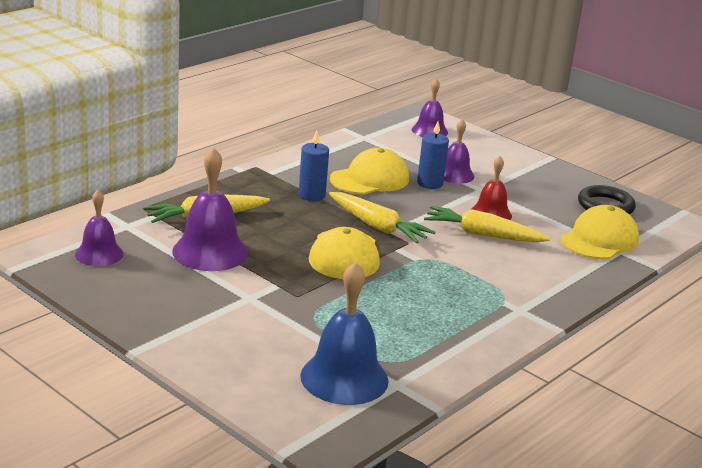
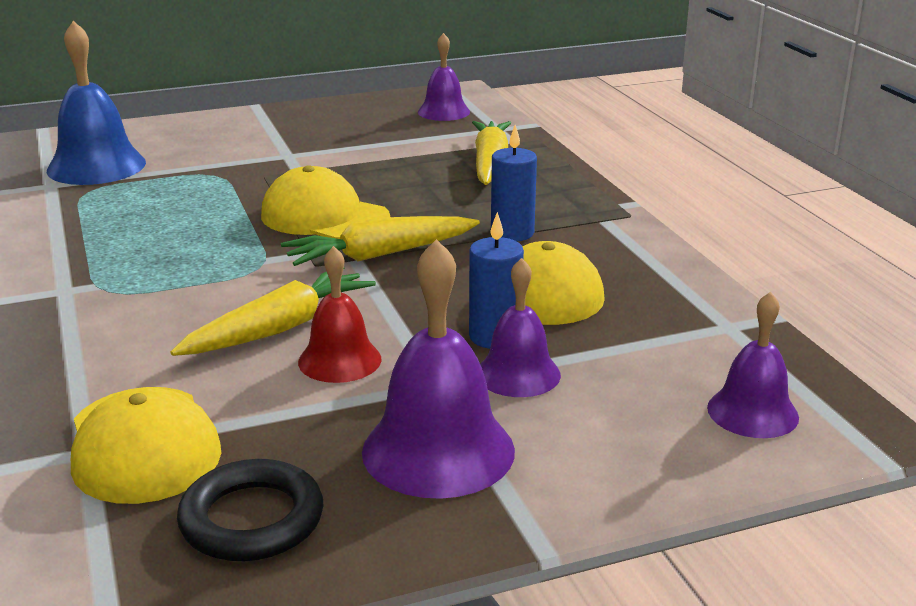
camera: 120 degrees right, 0 degrees up
purple bell [172,147,248,271] -> purple bell moved to [362,239,515,499]

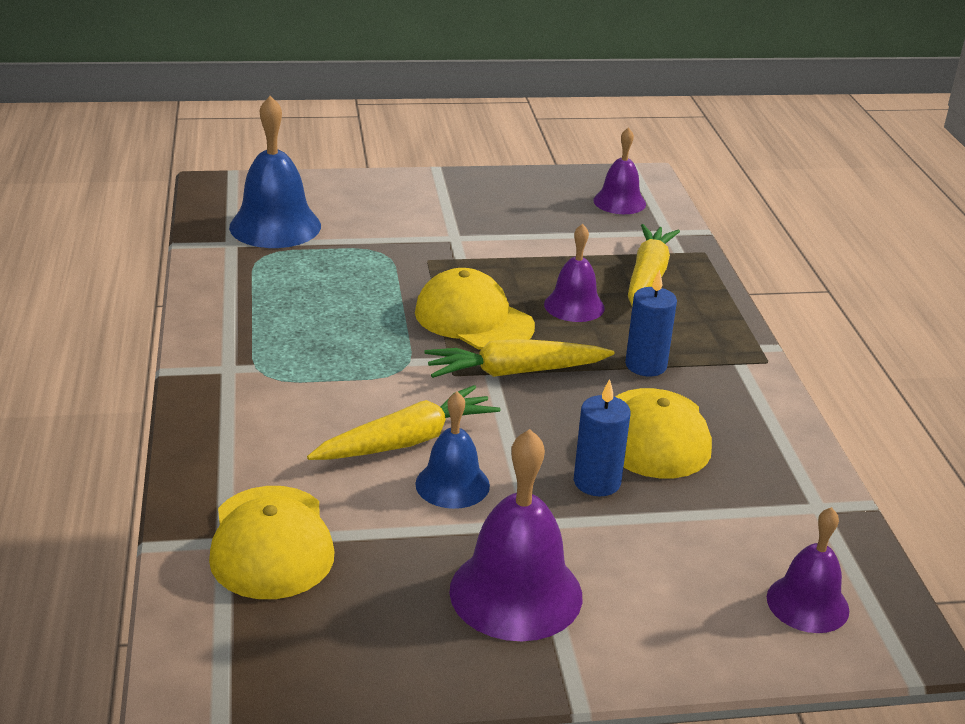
camera: 10 degrees right, 5 degrees up
black ring [177,459,323,561] -> none
red bell [298,246,382,383] -> blue bell [415,392,490,509]
purple bell [480,258,561,397] -> purple bell moved to [544,224,605,322]

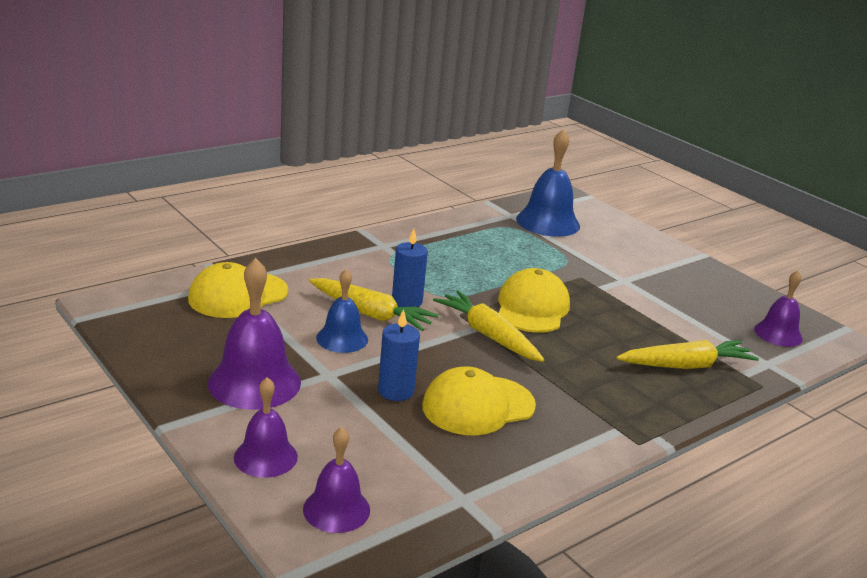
camera: 60 degrees right, 5 degrees down
purple bell [544,224,605,322] -> purple bell moved to [234,377,298,478]
blue candle [625,270,677,376] -> blue candle moved to [392,229,428,307]

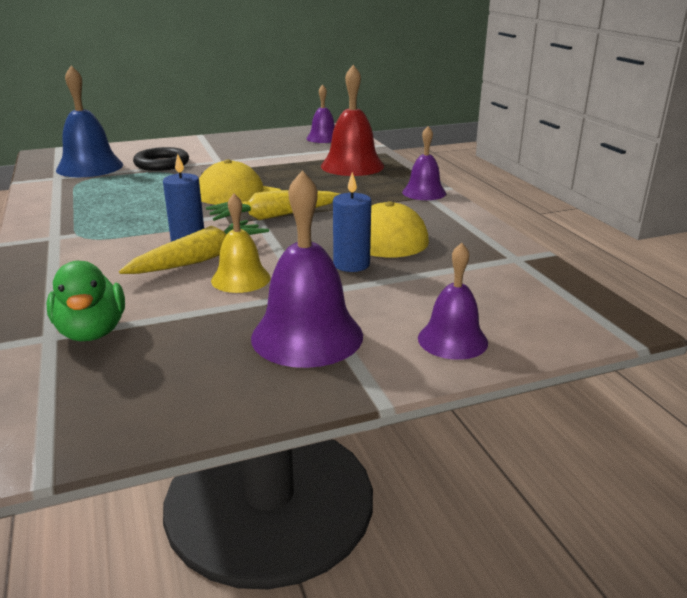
camera: 70 degrees left, 0 degrees up
yellow cap [188,262,288,318] -> green duck [47,261,125,341]
purple bell [303,427,370,533] -> purple bell moved to [402,126,446,200]
blue bell [316,269,368,353] -> yellow bell [211,194,271,293]
yellow carrot [616,340,759,369] -> red bell [321,65,384,176]
none -> black ring [133,147,189,171]

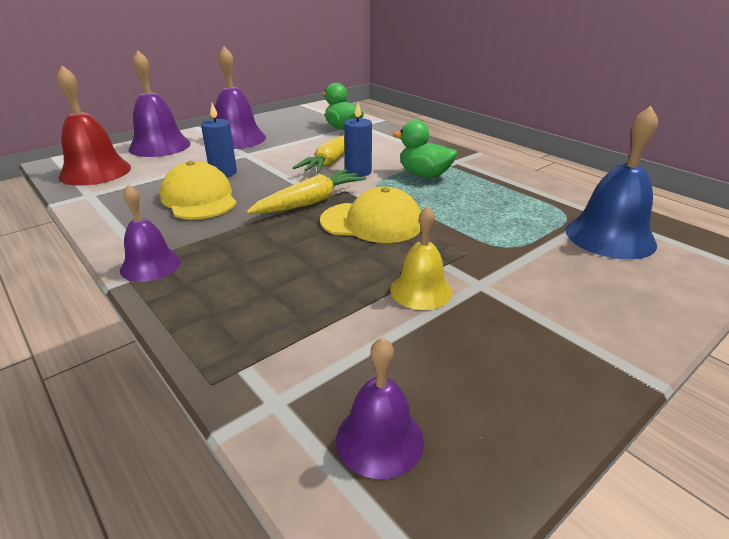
camera: 160 degrees right, 5 degrees up
black ring [133,147,189,171] -> none
yellow bell [211,194,271,293] -> yellow bell moved to [390,206,452,310]
red bell [321,65,384,176] -> red bell moved to [57,65,131,186]
purple bell [418,243,488,360] -> purple bell [129,50,191,157], size x1.62
none -> green duck [393,120,457,178]

